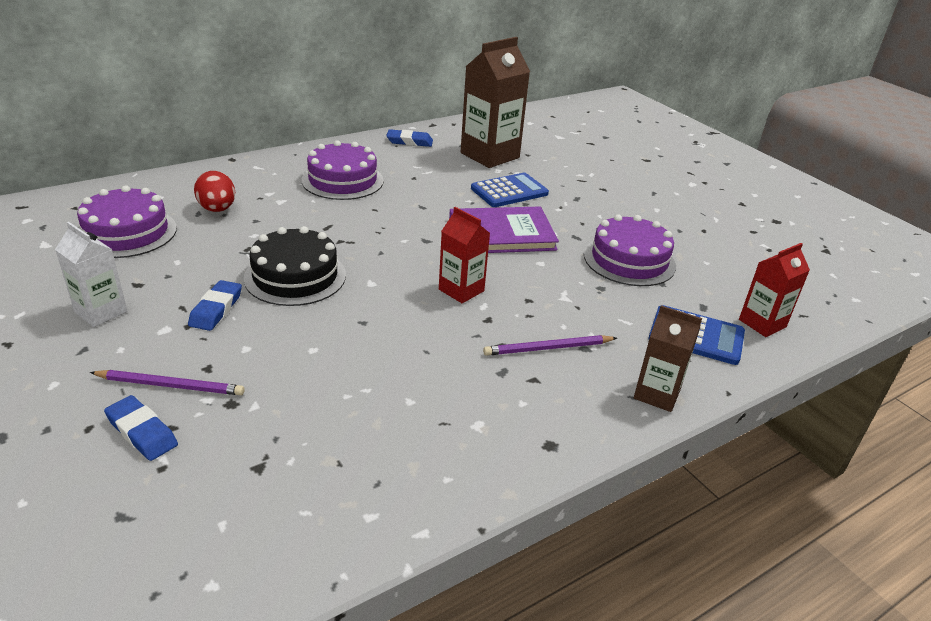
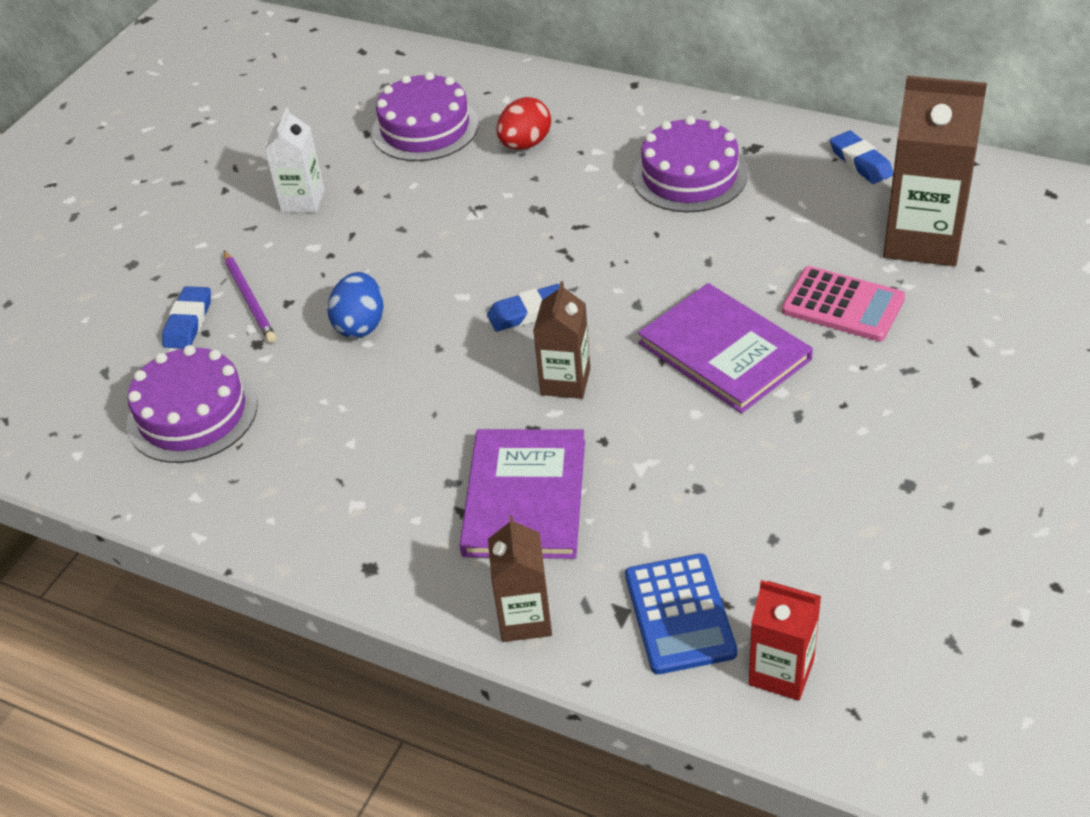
camera: 65 degrees right, 10 degrees up
blue eraser [188,280,242,331] -> blue eraser moved to [487,284,560,332]
black cake [244,226,346,306] -> none
red carton [439,207,490,303] -> brown carton [533,281,590,399]
blue calculator [471,173,549,207] -> pink calculator [782,266,905,341]
purple pencil [483,335,617,356] -> purple book [459,429,585,559]
purple cake [584,214,676,286] -> purple cake moved to [127,345,258,463]
none -> blue egg [327,272,384,338]

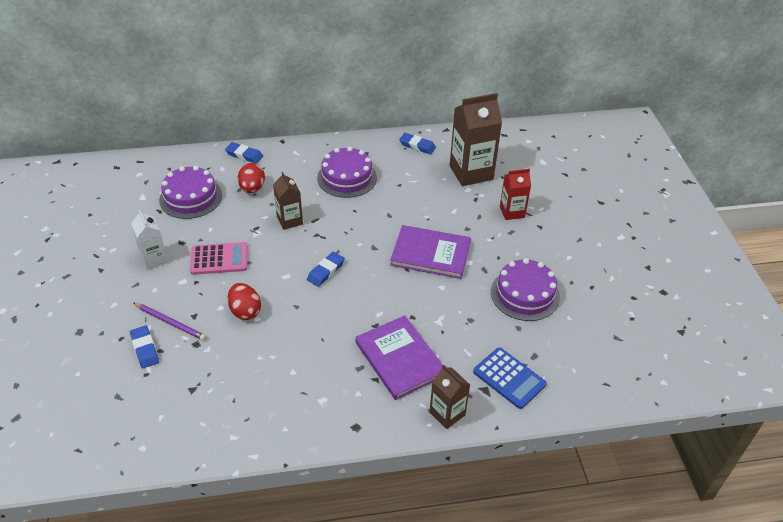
camera: 40 degrees left, 0 degrees up
purple cake [127,345,258,463] -> purple cake moved to [491,258,560,321]
blue egg [327,272,384,338] -> red egg [228,283,261,320]
brown carton [533,281,590,399] -> brown carton moved to [273,172,303,230]
red carton [749,580,821,701] -> red carton moved to [500,169,531,220]
pink calculator [782,266,905,341] -> pink calculator moved to [190,242,248,275]
none -> blue eraser [225,142,263,164]

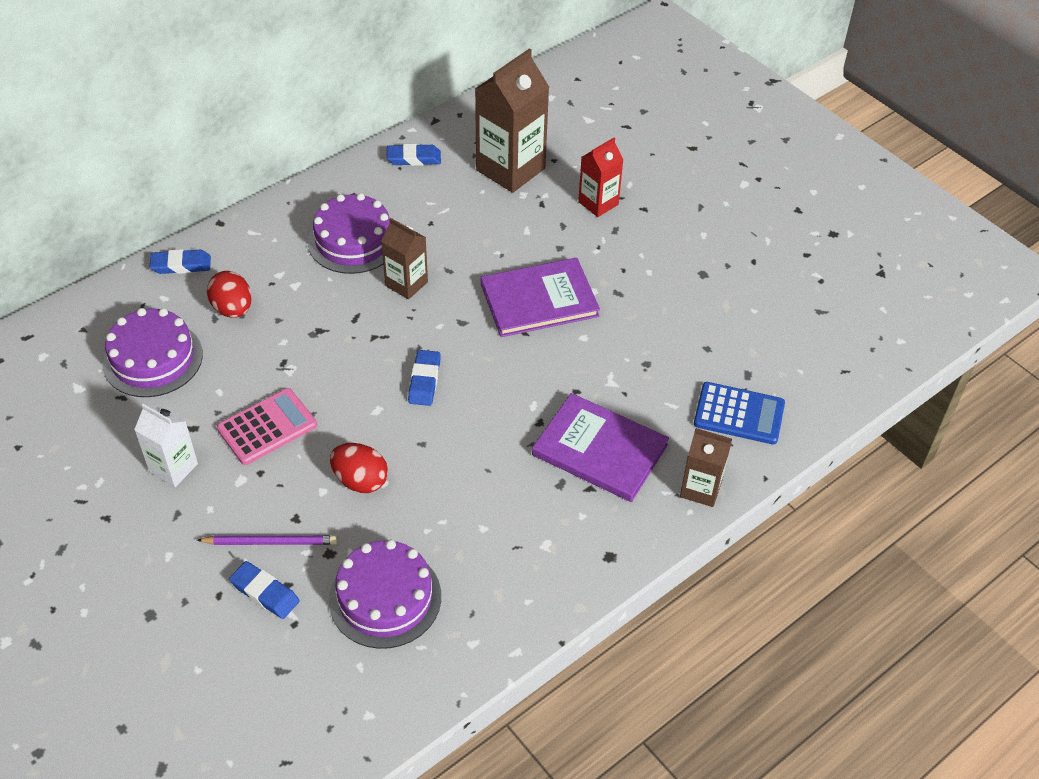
camera: 30 degrees left, 5 degrees up
brown carton [273,172,303,230] -> brown carton moved to [381,218,428,299]
purple cake [491,258,560,321] -> purple cake moved to [329,540,441,649]

